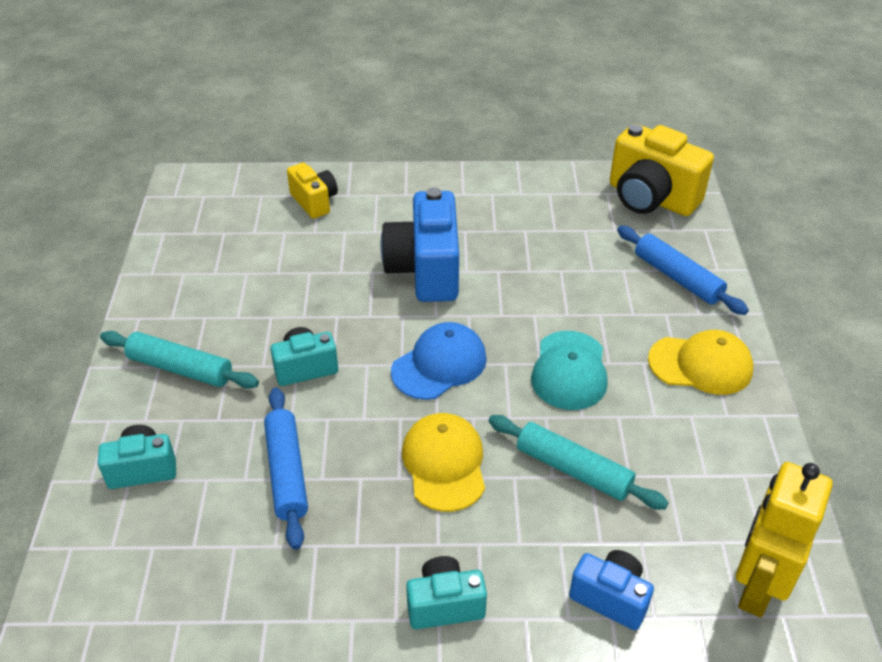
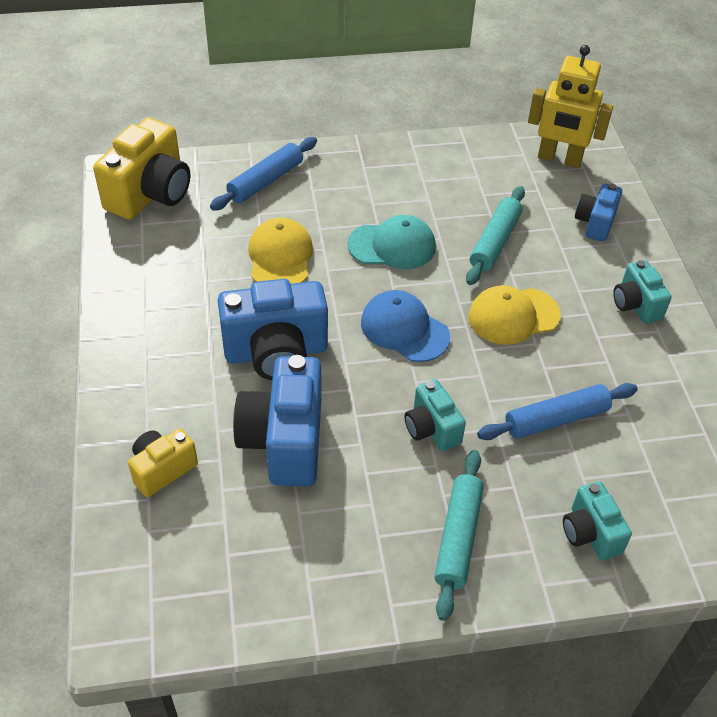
camera: 100 degrees left, 5 degrees up
yellow cap [648,330,753,395] -> yellow cap moved to [248,217,313,284]
none -> blue camera [233,355,321,487]

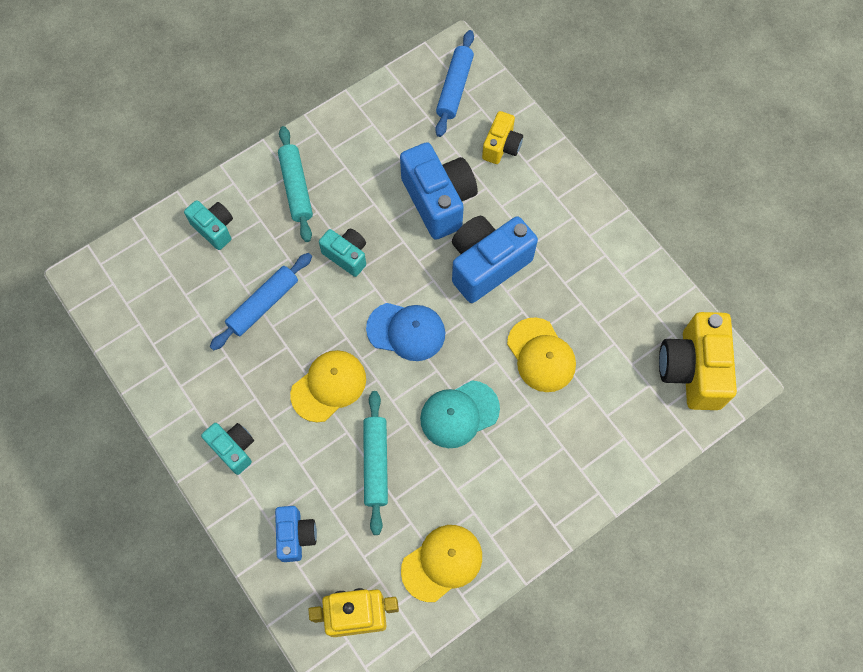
camera: 155 degrees right, 20 degrees up
blue rolling pin [210,137,317,211] -> blue rolling pin moved to [435,30,474,137]
none -> yellow cap [401,525,482,602]

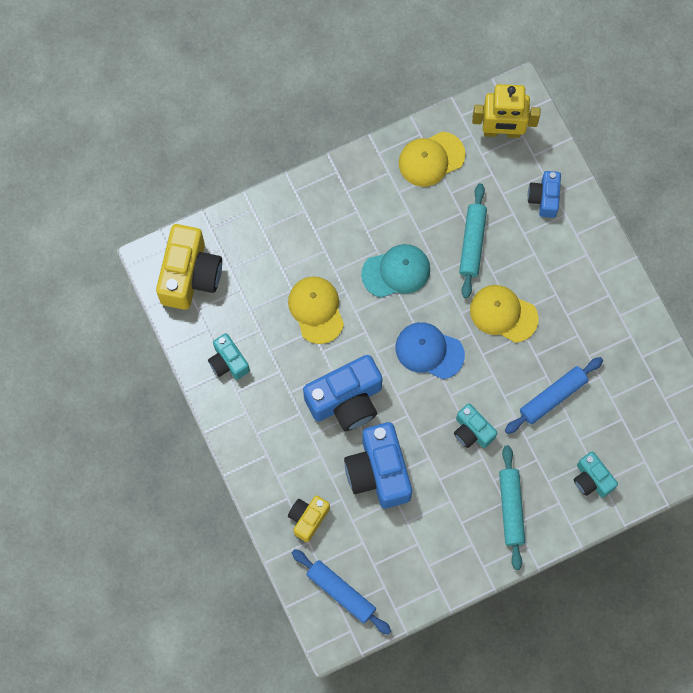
camera: 170 degrees left, 5 degrees up
turquoise camera [201,423,254,475] -> turquoise camera moved to [208,333,250,380]
yellow cap [290,350,366,422] -> yellow cap turned 60 degrees clockwise [470,285,539,343]
blue rolling pin [435,30,474,137] -> blue rolling pin turned 75 degrees counterclockwise [292,549,391,635]

